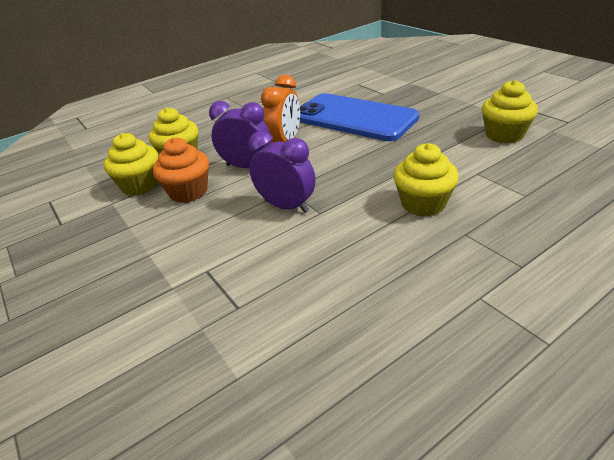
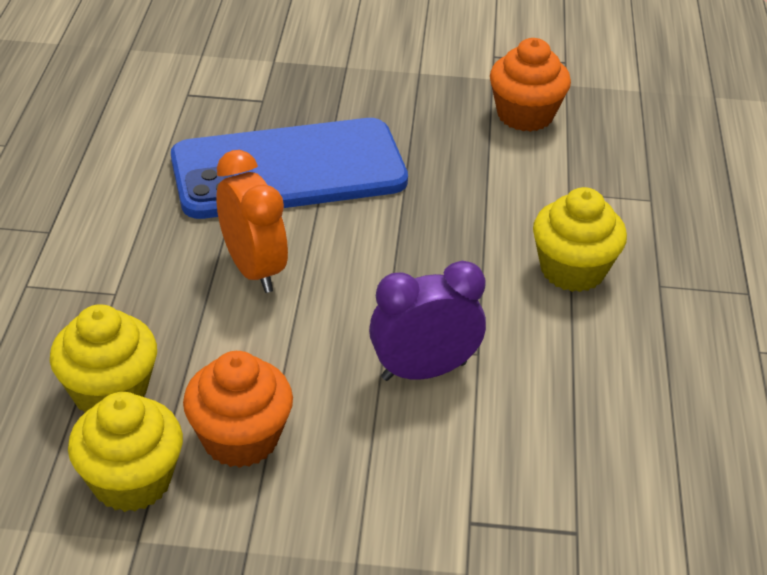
camera: 55 degrees left, 5 degrees up
purple clock [209,101,271,168] -> none
yellow cupcake [482,80,538,144] -> orange cupcake [490,38,571,132]

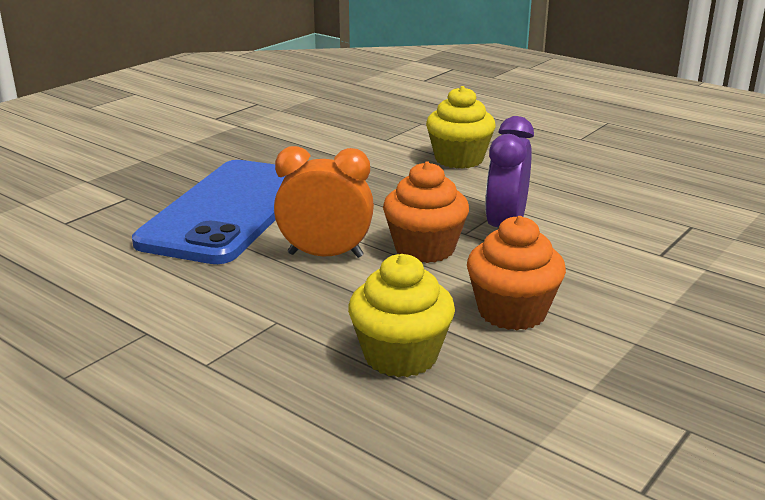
camera: 55 degrees left, 15 degrees down
yellow cupcake [68,392,183,512] -> none
orange cupcake [490,38,571,132] -> orange cupcake moved to [383,162,469,263]

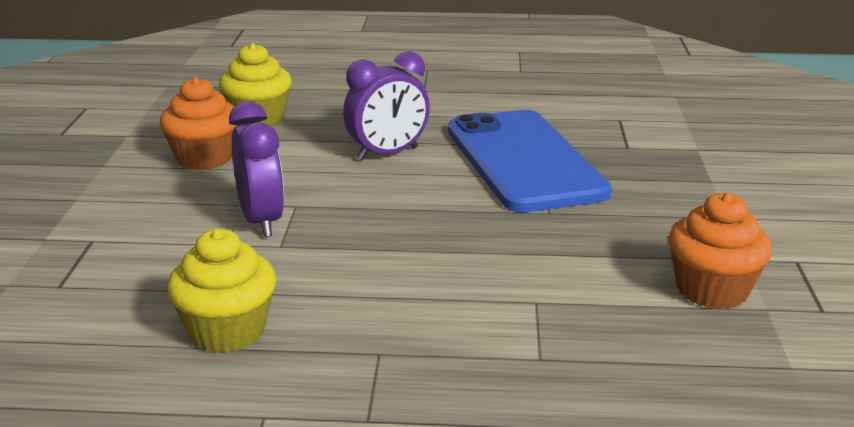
camera: 145 degrees right, 0 degrees up
orange clock [274,146,374,258] -> purple clock [343,51,430,160]
orange cupcake [383,162,469,263] -> orange cupcake moved to [668,192,772,309]
yellow cupcake [426,86,496,169] -> yellow cupcake moved to [167,229,276,353]

